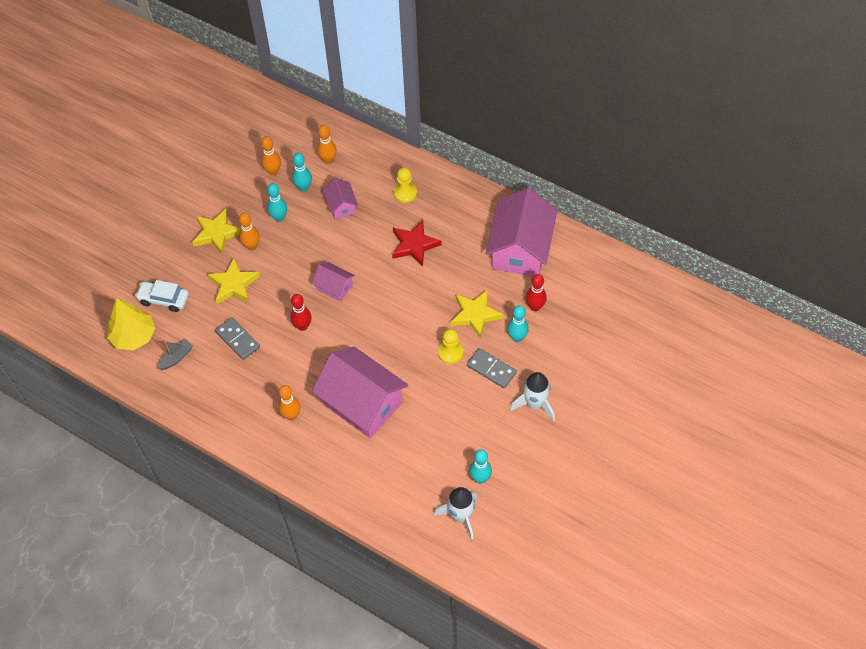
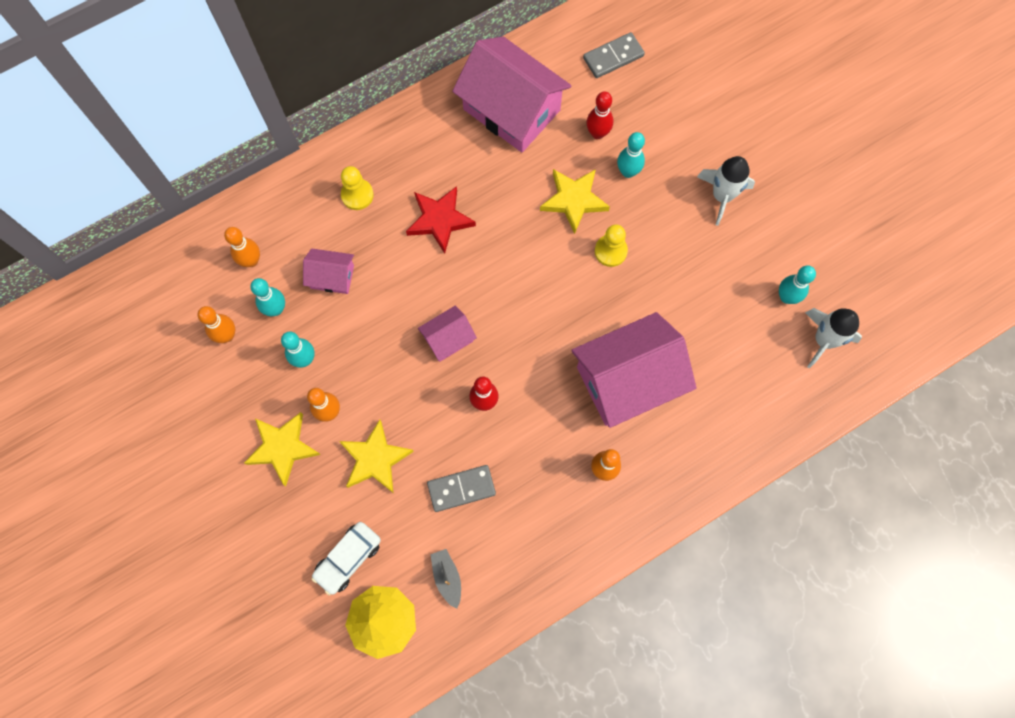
camera: 65 degrees left, 15 degrees up
grey domino [467,348,517,388] -> grey domino moved to [583,32,645,78]

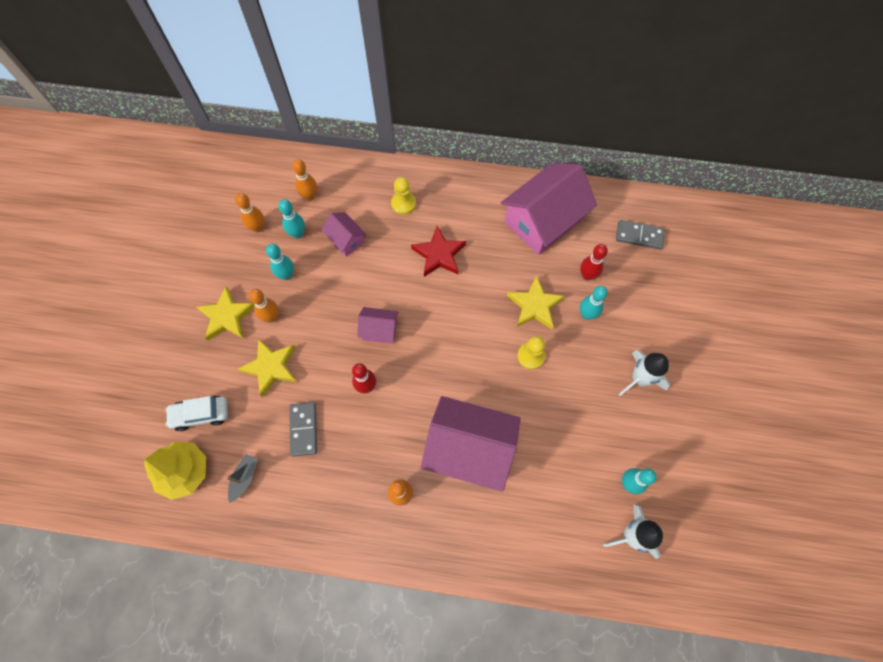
camera: 40 degrees right, 5 degrees down
grey domino [427,465,496,512] -> grey domino turned 60 degrees clockwise [289,402,317,457]
pink house [452,37,572,152] -> pink house turned 60 degrees clockwise [501,163,597,255]

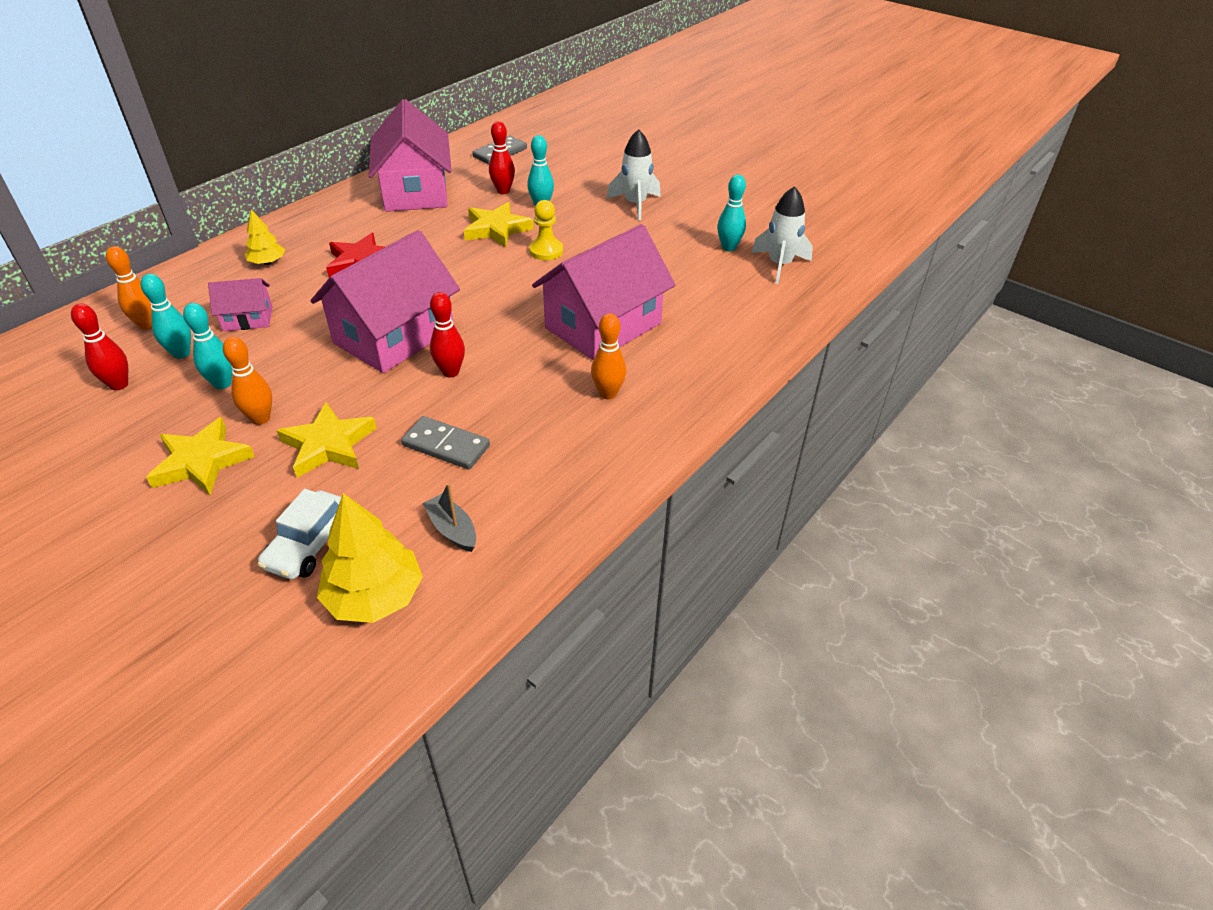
camera: 60 degrees left, 25 degrees down
orange bowling pin [235,193,264,232] -> red bowling pin [71,303,128,390]
pink house [357,307,399,344] -> pink house [310,230,460,373], size x2.08
yellow pawn [391,177,416,215] -> yellow tree [245,209,285,265]

